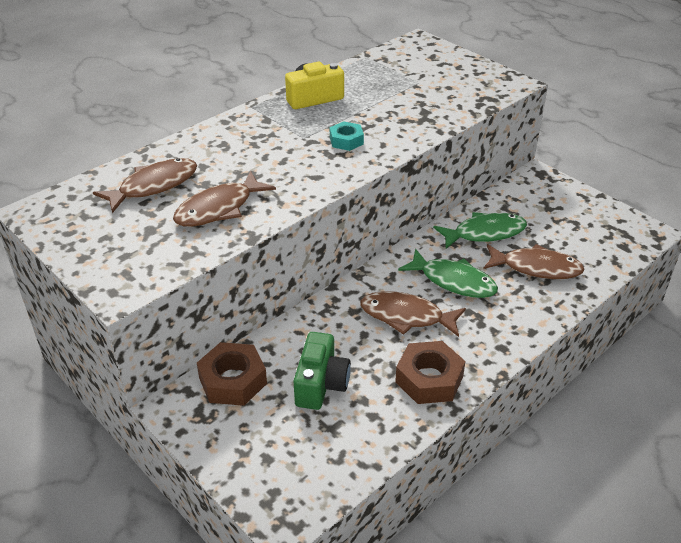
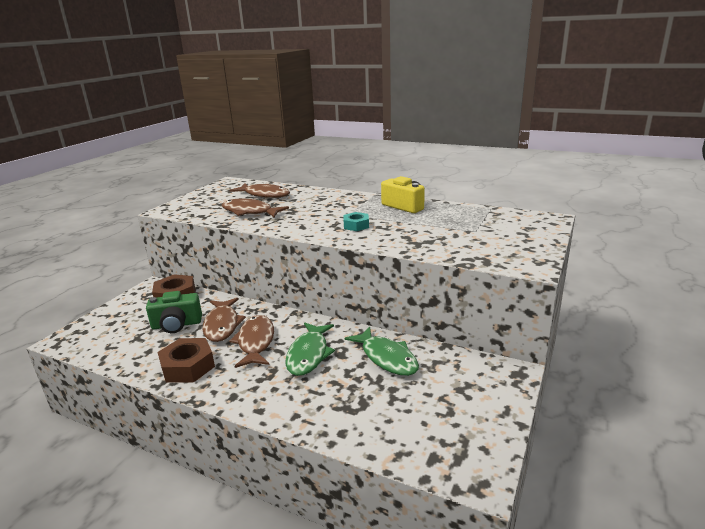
camera: 70 degrees right, 15 degrees down
brown fish [484,244,585,279] -> brown fish moved to [202,298,246,342]

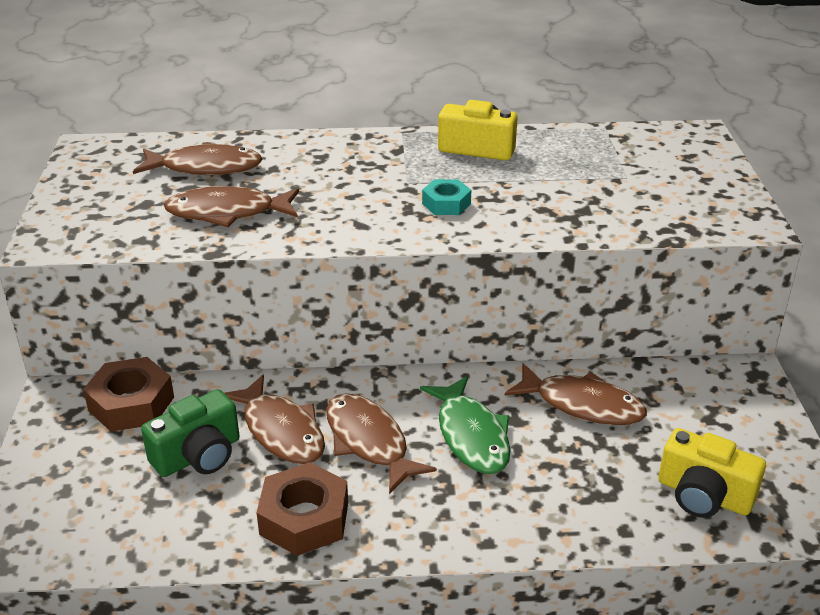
camera: 30 degrees left, 10 degrees up
green fish [345,326,419,376] -> brown fish [505,363,647,425]
none -> yellow camera [658,428,766,518]

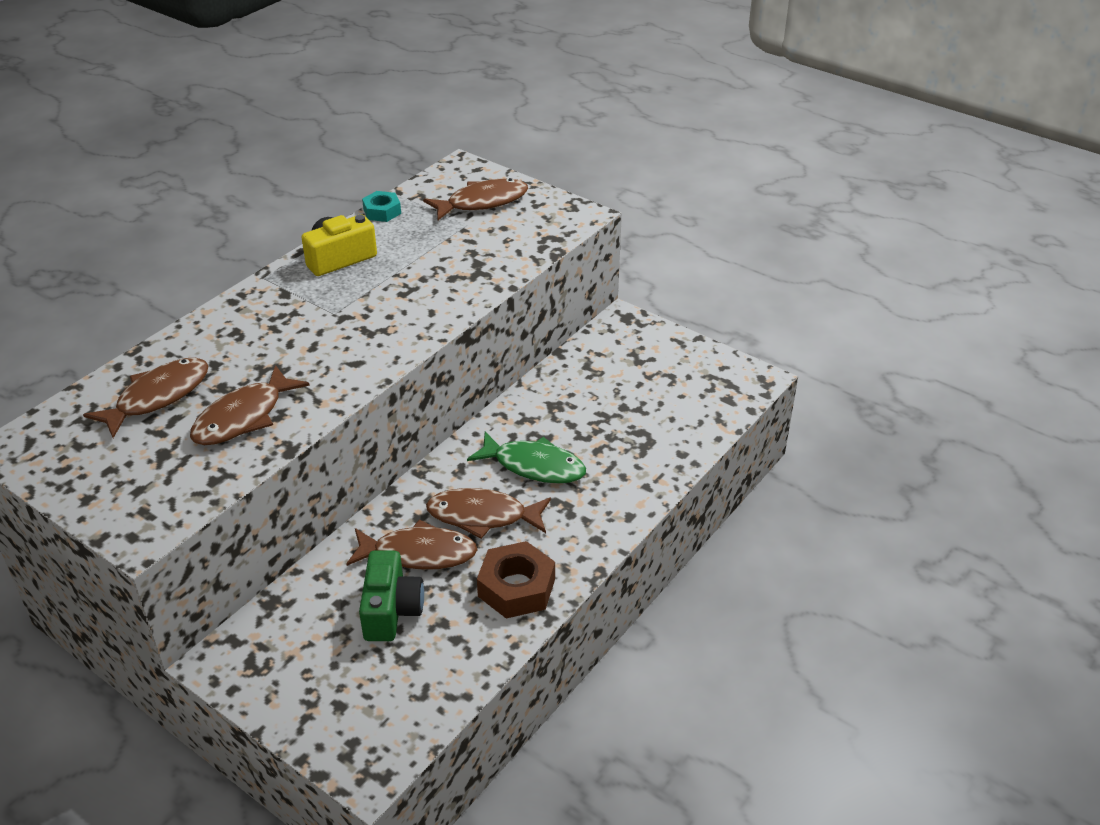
camera: 50 degrees left, 5 degrees up
brown nut [83,357,174,432] -> none
turquoise nut [422,179,471,215] -> turquoise nut moved to [362,191,401,222]
brown fish [505,363,647,425] -> brown fish moved to [423,178,528,220]
yellow camera [658,428,766,518] -> none

